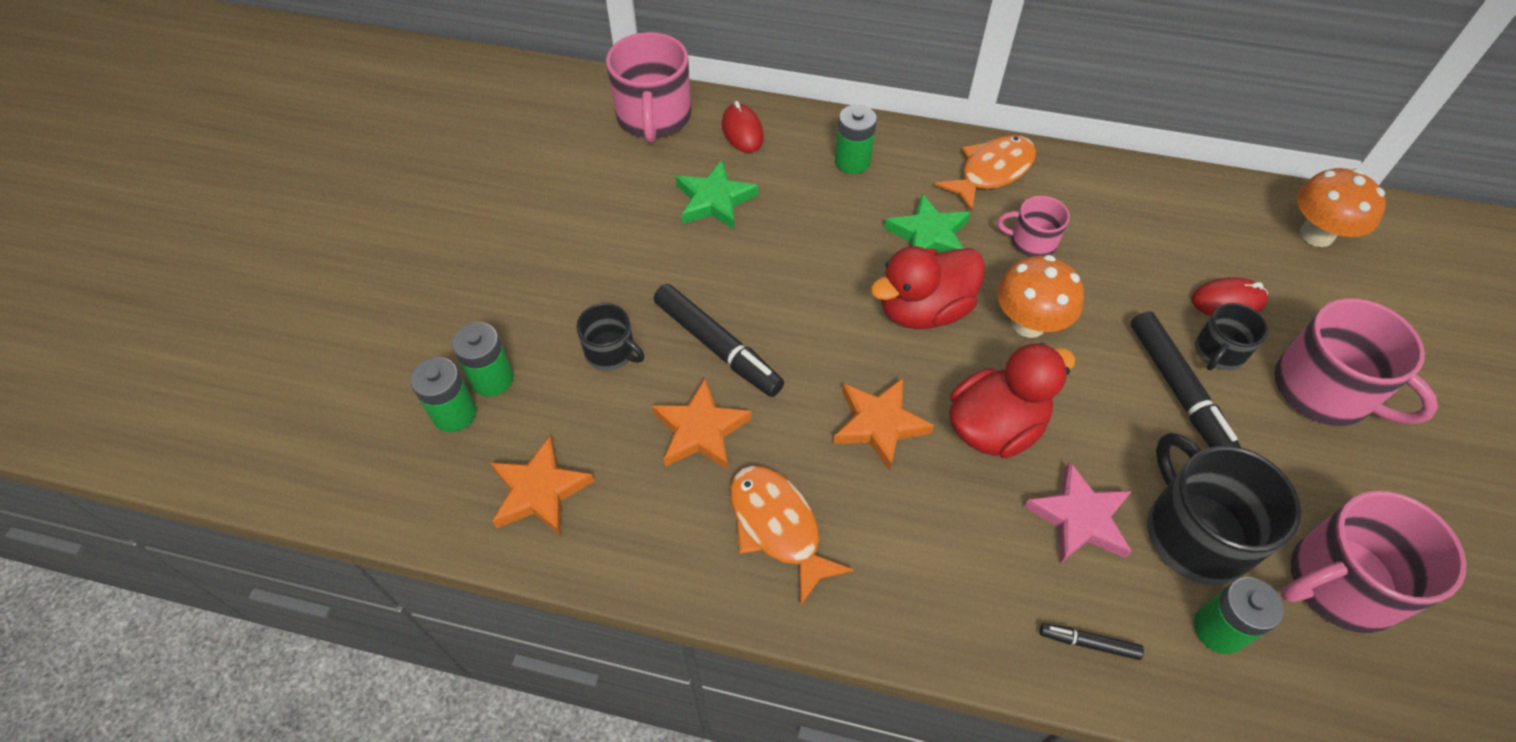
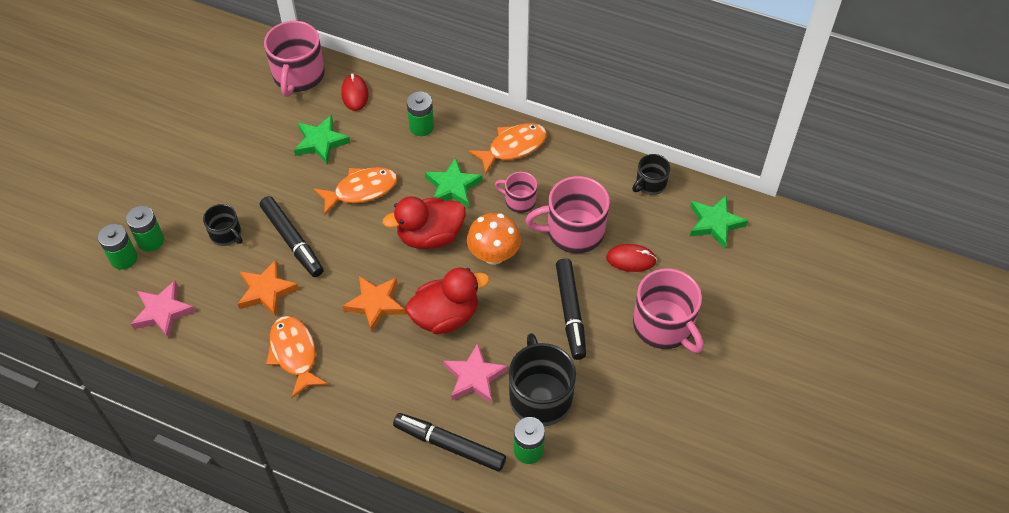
camera: 10 degrees right, 0 degrees up
orange star [491,436,594,536] -> pink star [131,281,196,339]
black marker [1040,623,1144,660] -> black marker [393,413,506,472], size x2.05
black mug [1195,303,1268,370] -> black mug moved to [632,154,670,195]
pink mug [1280,491,1467,633] -> pink mug moved to [525,176,610,253]
orange mushroom [1297,168,1386,247] -> green star [690,196,748,249]
none -> orange fish [314,167,397,215]

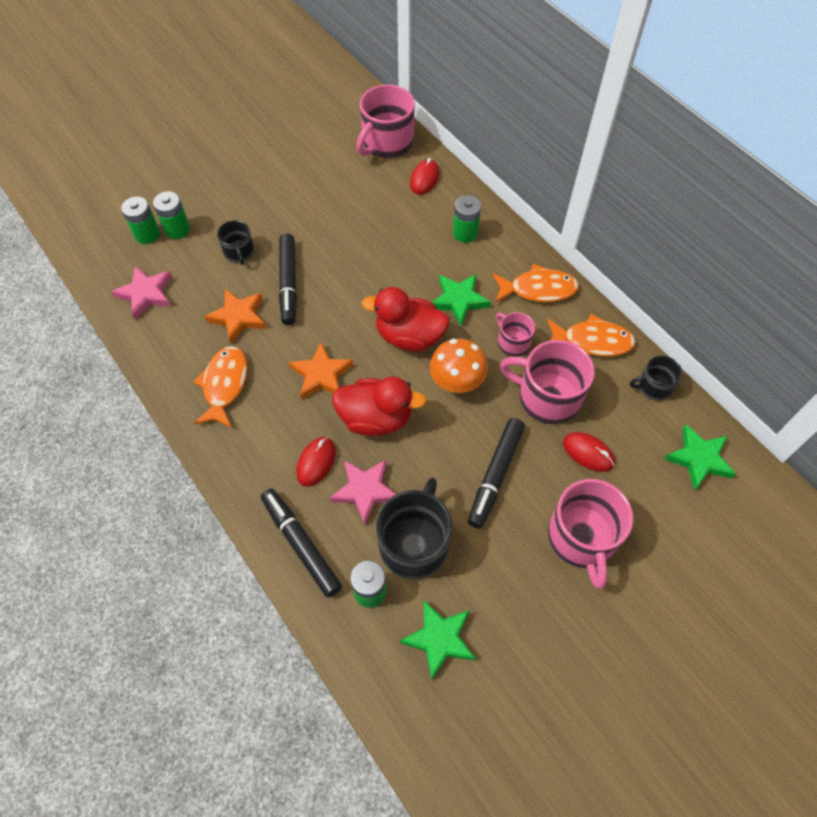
camera: 30 degrees right, 5 degrees up
green star [294,115,351,164] -> green star moved to [400,600,476,680]
orange fish [314,167,397,215] -> orange fish moved to [547,314,636,357]
none -> red mouse [296,437,336,487]

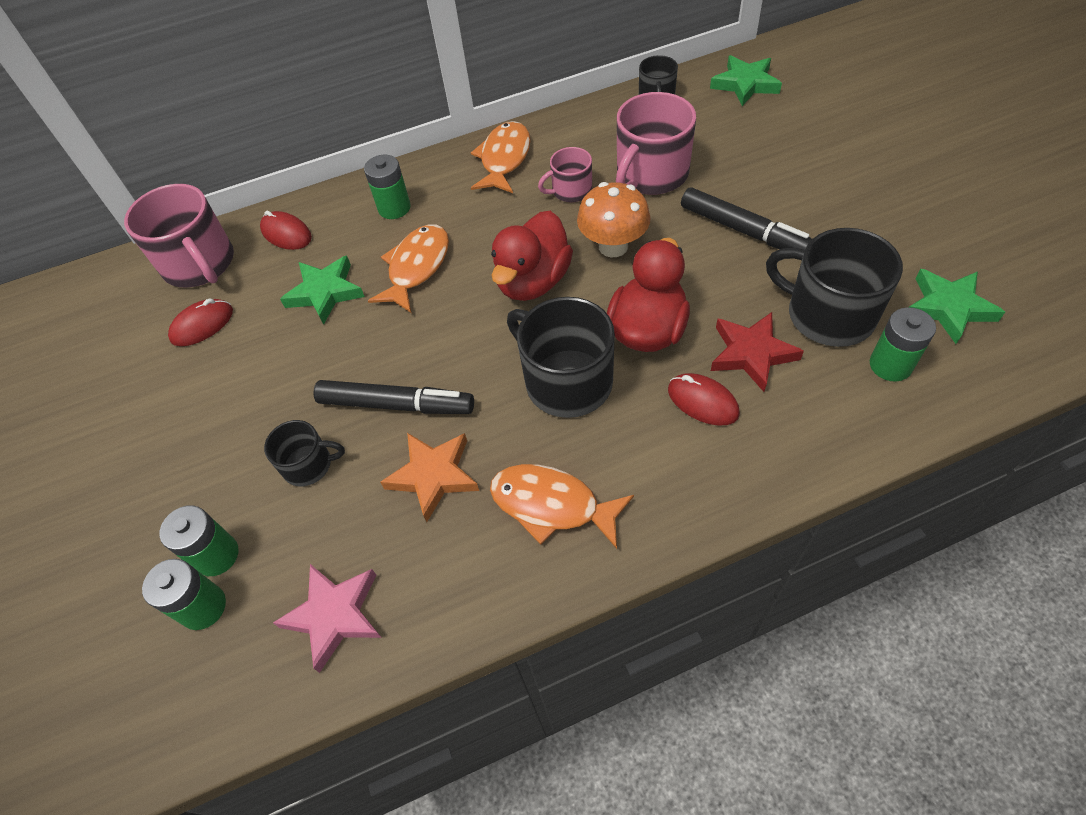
camera: 70 degrees left, 5 degrees down
black marker [261,489,342,598] -> none
orange star [289,342,353,399] -> black mug [507,297,615,418]
pink star [330,460,396,525] -> red star [711,312,804,392]
green star [431,274,491,326] -> green star moved to [280,255,365,325]
orange fish [547,314,636,357] -> orange fish moved to [368,224,449,313]
pink mug [548,479,633,589] -> none
red mouse [563,432,615,472] -> red mouse moved to [168,299,233,346]

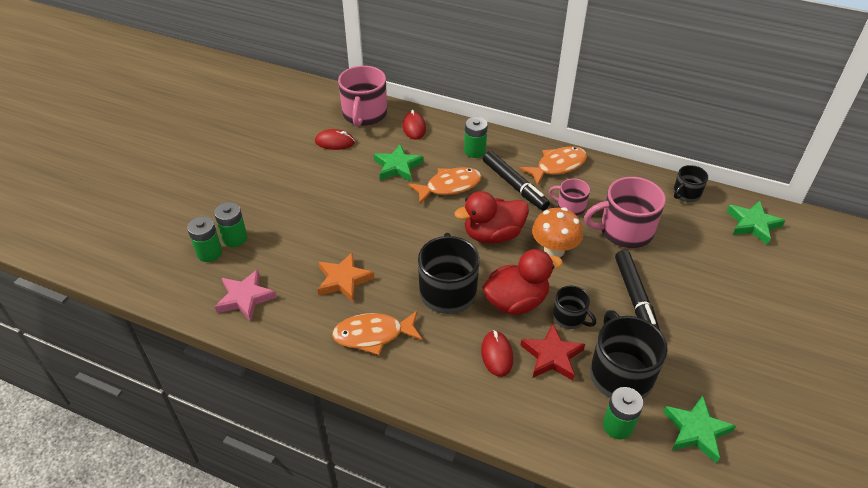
camera: 40 degrees right, 10 degrees down
black mug [264,420,345,486] -> black mug moved to [553,286,596,329]
black marker [313,380,474,414] -> black marker moved to [483,151,550,211]
orange fish [490,464,634,549] -> orange fish turned 75 degrees counterclockwise [332,311,423,355]

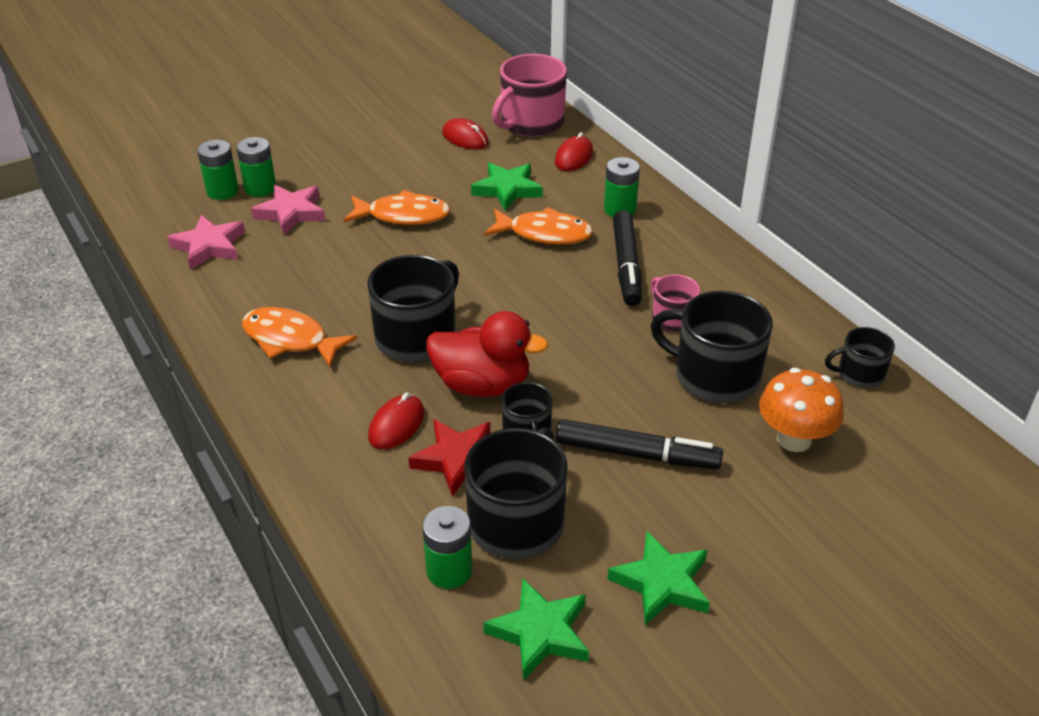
camera: 35 degrees right, 5 degrees down
orange star [317,252,374,302] -> none
red duck [454,191,529,244] -> none
orange fish [519,146,587,186] -> orange fish moved to [344,190,451,225]
orange mushroom [532,207,583,257] -> orange mushroom moved to [759,368,844,452]
pink mug [584,177,666,248] -> black mug [650,291,773,403]
black marker [615,250,660,330] -> black marker turned 105 degrees counterclockwise [555,419,723,469]
green star [727,200,786,245] -> green star moved to [608,531,710,625]
none -> pink star [251,185,325,235]

